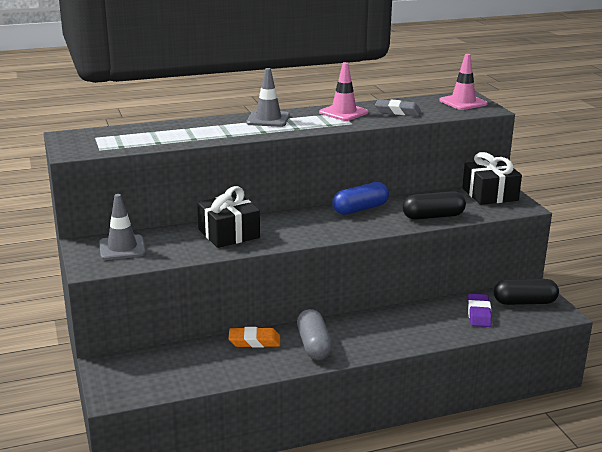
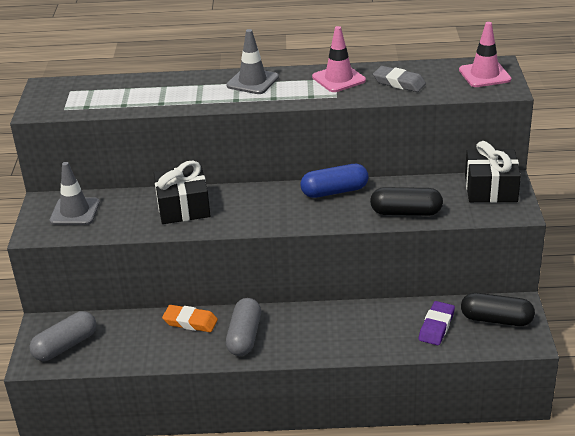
camera: 20 degrees right, 10 degrees up
none -> grey capsule [30,311,96,361]

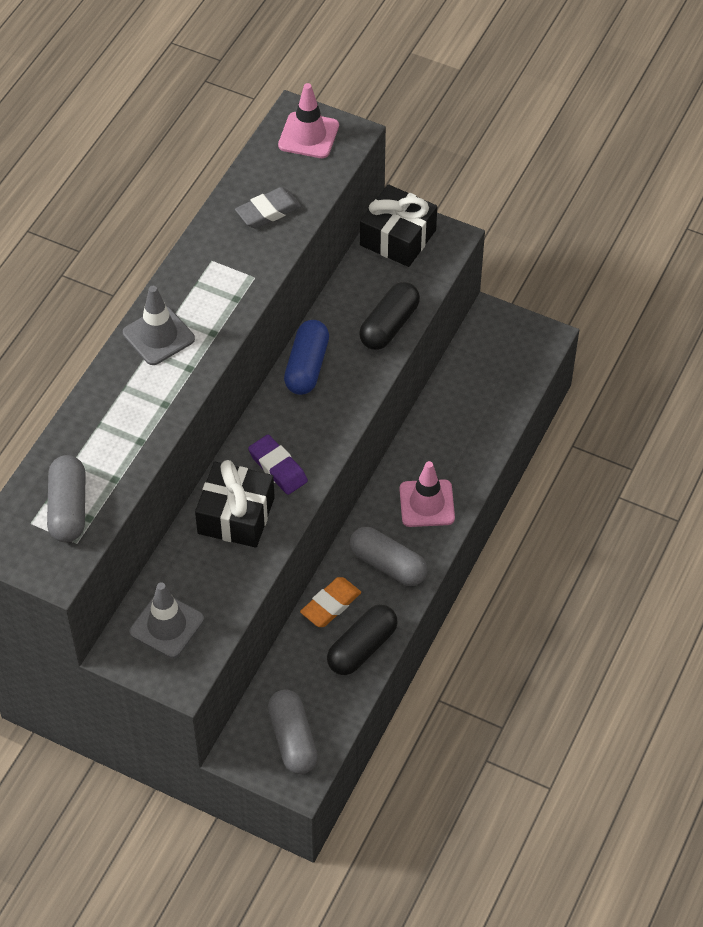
camera: 65 degrees left, 20 degrees up
pink traffic cone [312,26,366,92] -> pink traffic cone moved to [399,461,455,527]
purple eraser [419,301,455,345] -> purple eraser moved to [248,435,308,495]
black capsule [461,293,535,326] -> black capsule moved to [327,605,398,675]
none -> grey capsule [47,455,86,542]

